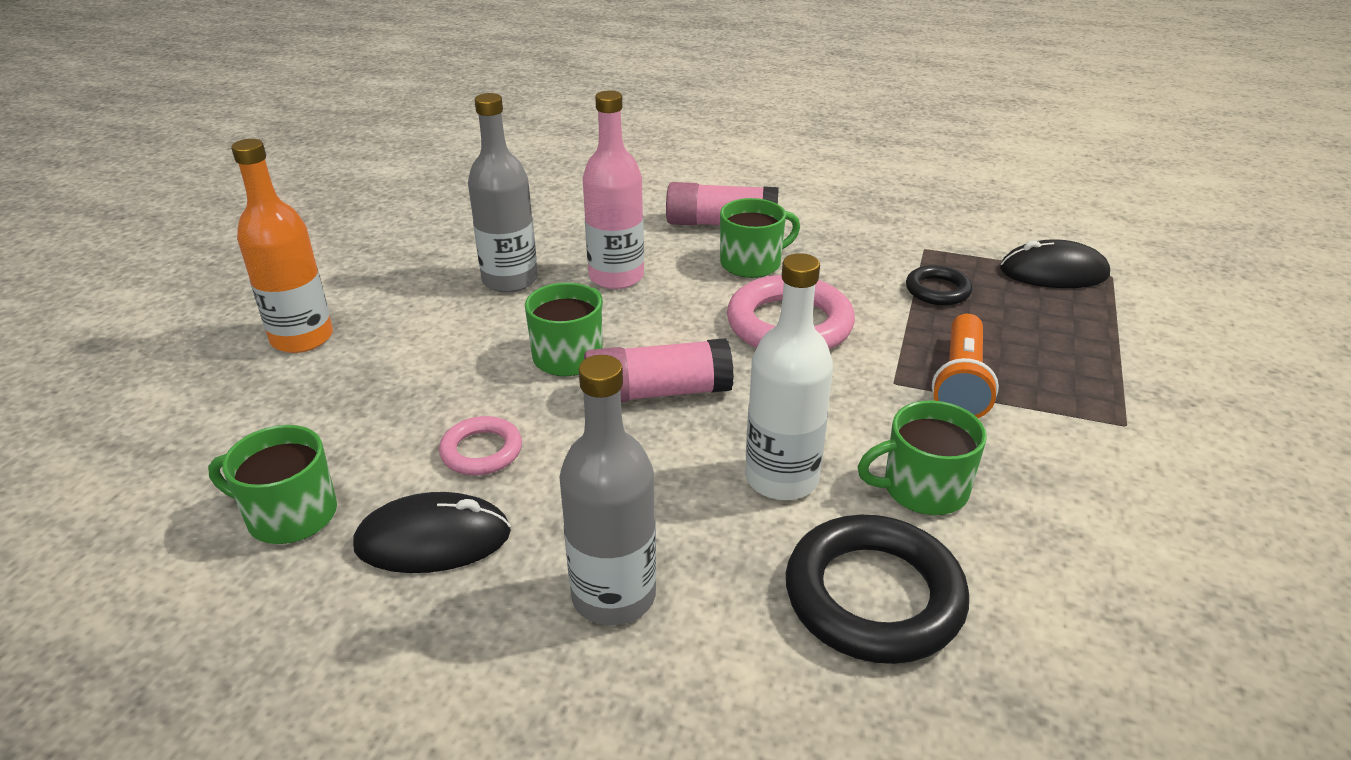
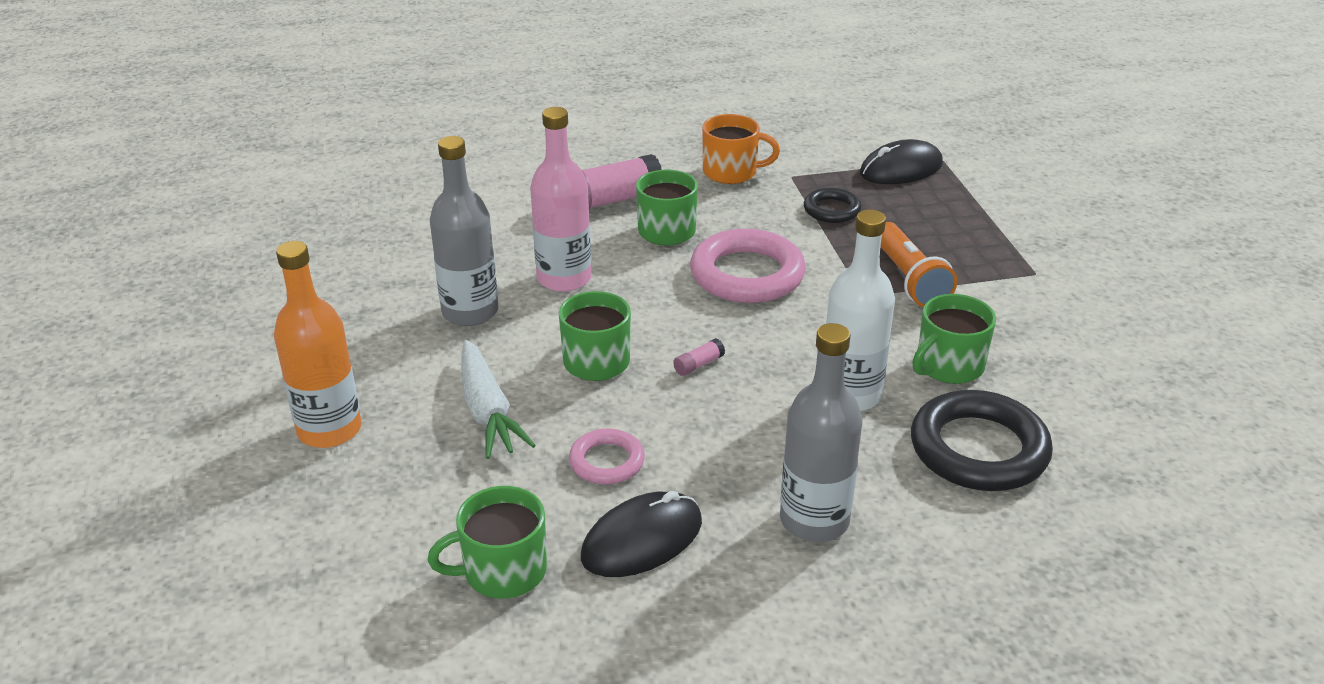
camera: 30 degrees left, 0 degrees up
pink glue stick [584,338,734,403] -> pink glue stick [673,338,725,376], size x0.41
none -> white carrot [461,340,535,459]
none -> orange mug [702,114,780,184]

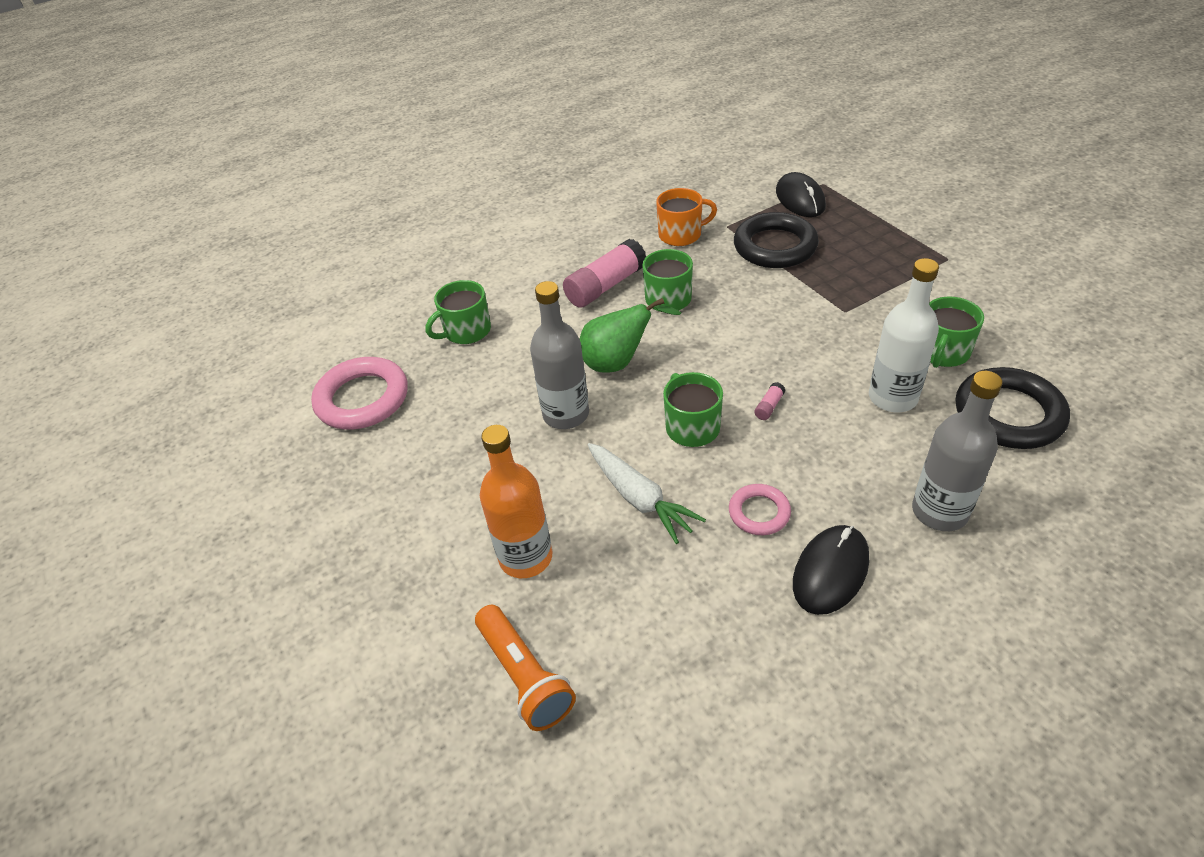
camera: 15 degrees left, 10 degrees up
green mug [427,486,547,599] -> green mug moved to [425,280,491,344]
pink bottle [530,107,591,292] -> green pear [580,298,681,373]
pink ring [690,229,806,303] -> pink ring moved to [311,357,408,430]
black ring [804,188,862,223] -> black ring [734,212,819,268], size x1.85
black mouse [860,139,943,184] -> black mouse turned 60 degrees counterclockwise [776,172,826,217]
orange flashlight [880,222,957,307] -> orange flashlight moved to [475,605,576,731]

